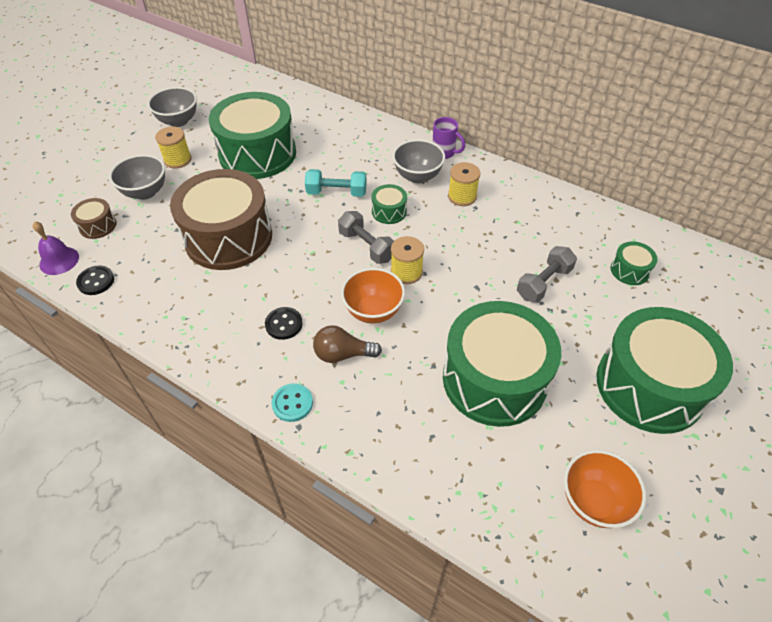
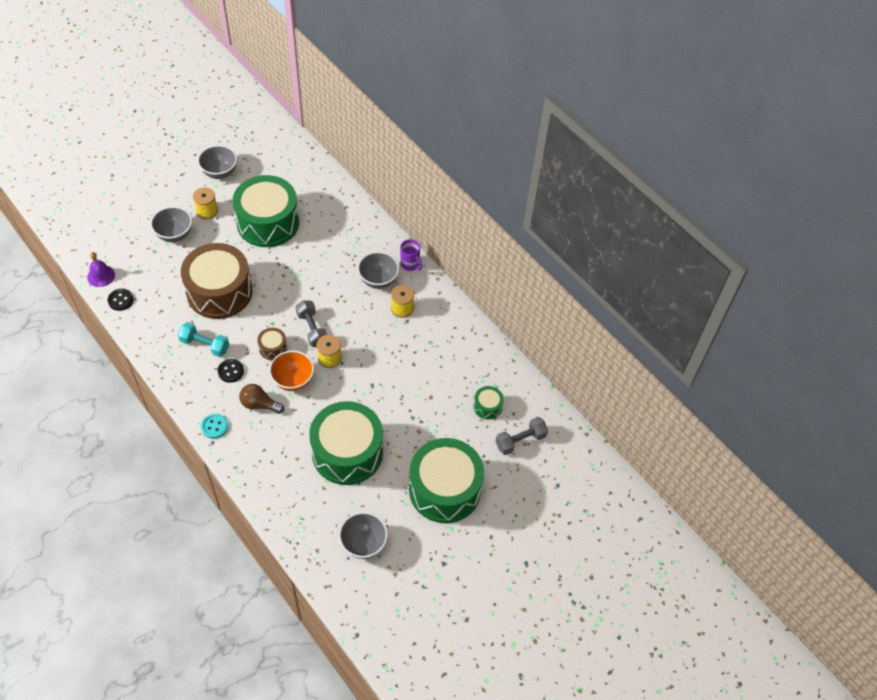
camera: 15 degrees right, 5 degrees up
brown drum [71,198,117,239] -> brown drum moved to [257,328,287,360]
turquoise dumbbell [305,169,367,197] -> turquoise dumbbell moved to [178,322,229,357]
green drum [371,184,407,224] -> none
grey dumbbell [517,246,577,303] -> grey dumbbell moved to [495,417,548,455]
orange bowl [564,450,646,528] -> grey bowl [339,512,388,559]

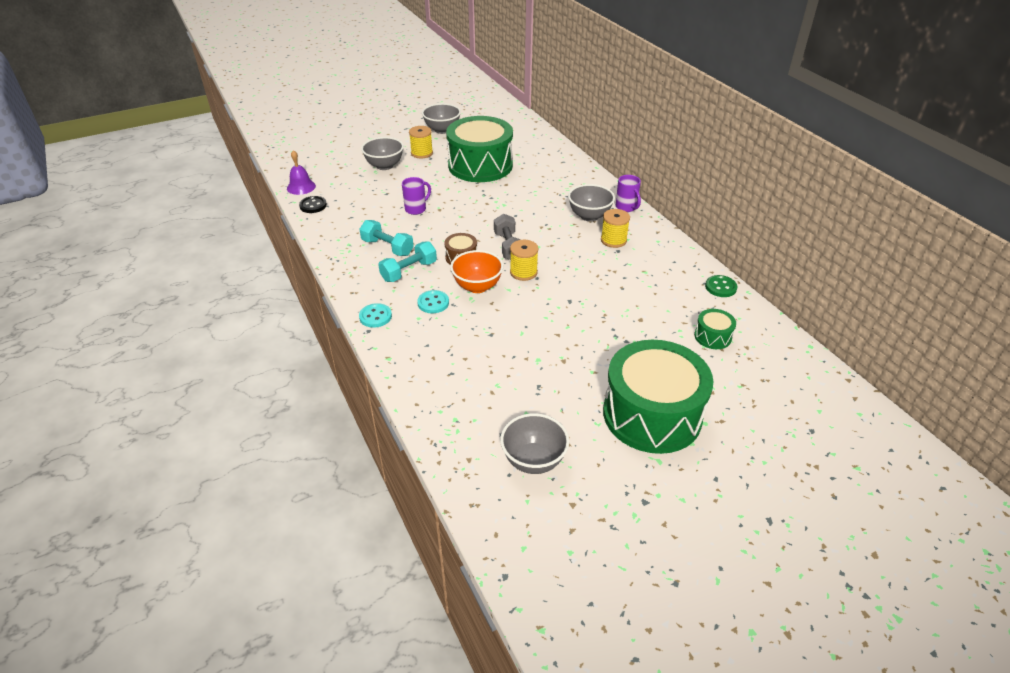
camera: 15 degrees right, 15 degrees down
brown drum [181,243,252,319] -> purple mug [402,177,431,215]
black button [218,359,244,383] -> turquoise dumbbell [378,241,437,282]
brown light bulb [239,384,284,414] -> turquoise button [417,290,449,313]
green drum [309,401,383,485] -> none
grey dumbbell [495,417,548,455] -> none
none -> green button [705,275,737,297]

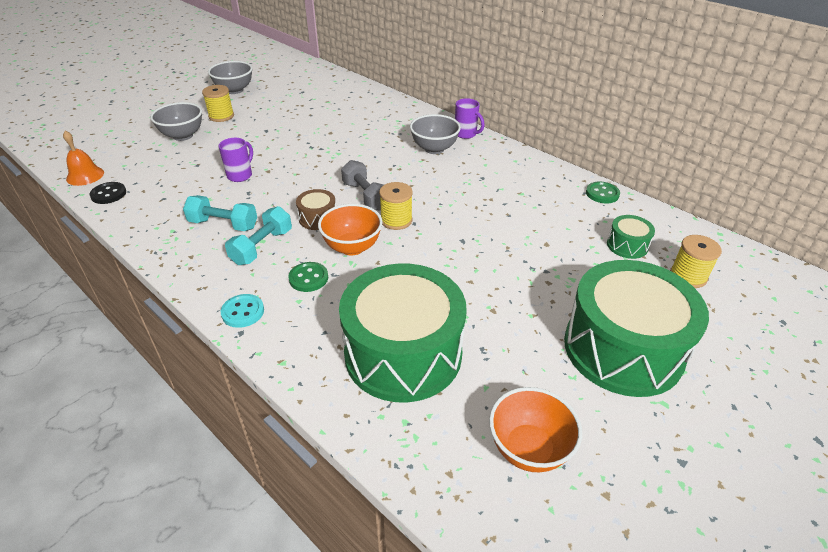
camera: 20 degrees left, 0 degrees up
purple bell [287,150,316,195] -> orange bell [63,131,104,186]
turquoise button [417,290,449,313] -> green button [289,262,328,292]
green drum [446,116,513,182] -> green drum moved to [339,264,467,402]
grey bowl [500,413,569,474] -> orange bowl [489,387,582,472]
yellow spool [601,209,630,248] -> yellow spool moved to [670,235,722,288]

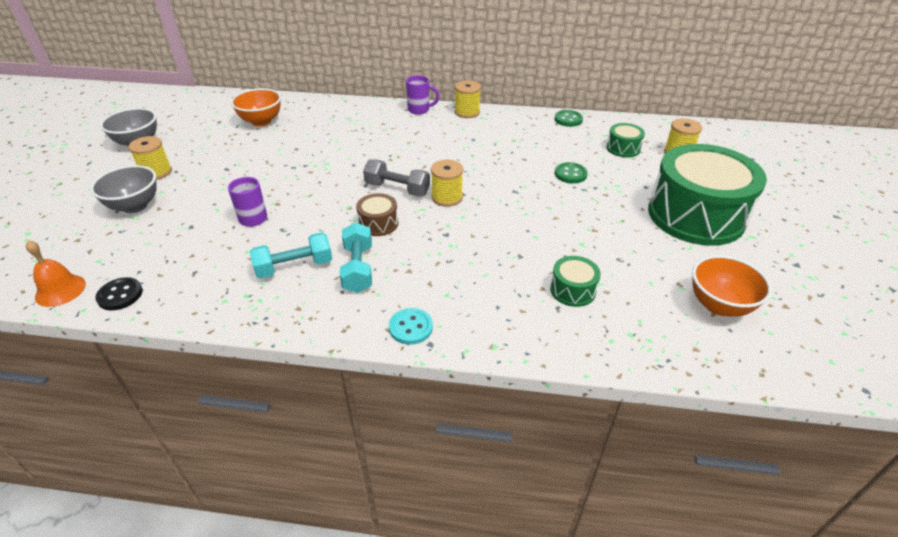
camera: 35 degrees left, 0 degrees up
green button [289,262,328,292] -> green button moved to [555,162,588,184]
orange bowl [318,204,383,255] -> orange bowl moved to [231,88,281,126]
green drum [339,264,467,402] -> green drum [550,256,601,307], size x0.42
grey bowl [410,114,461,154] -> none
none -> yellow spool [455,80,481,118]

